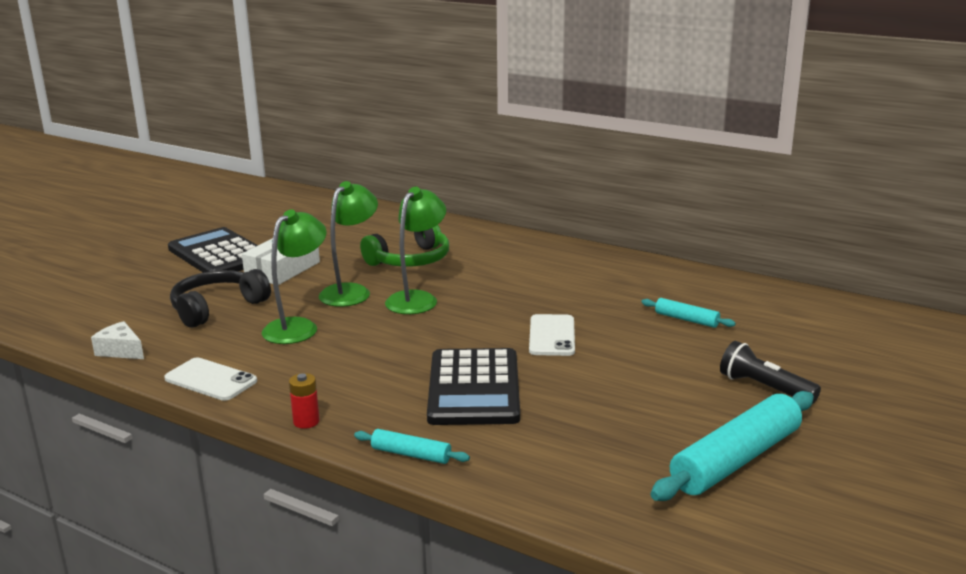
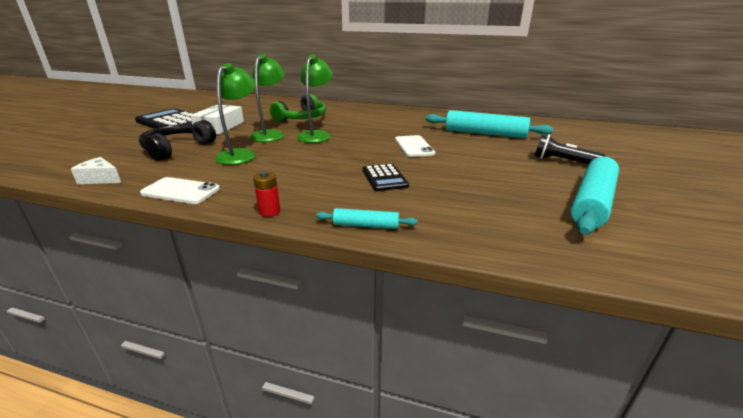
camera: 15 degrees left, 5 degrees up
black calculator [427,348,520,425] -> black calculator [363,164,409,191], size x0.55
turquoise rolling pin [641,298,736,328] -> turquoise rolling pin [426,110,554,139], size x2.04

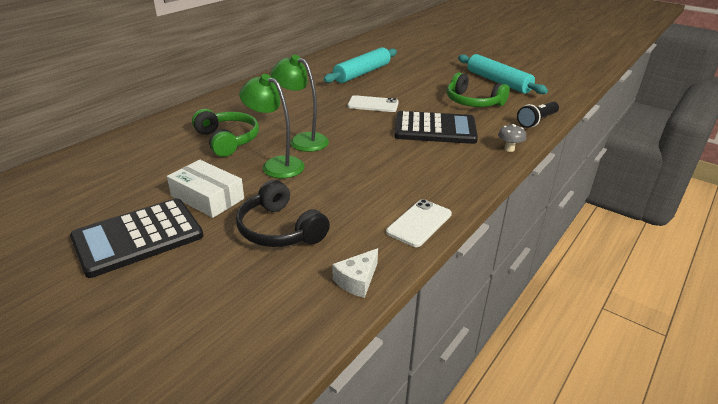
camera: 70 degrees left, 5 degrees up
green lamp [215,63,256,165] -> none
red battery [253,171,280,217] -> none
turquoise rolling pin [316,208,417,229] -> grey mushroom [498,124,526,152]
black calculator [363,164,409,191] -> black calculator [394,111,478,144], size x1.82
black flashlight [534,134,606,164] -> black flashlight moved to [517,102,559,128]
none -> green headphones [447,72,510,107]

